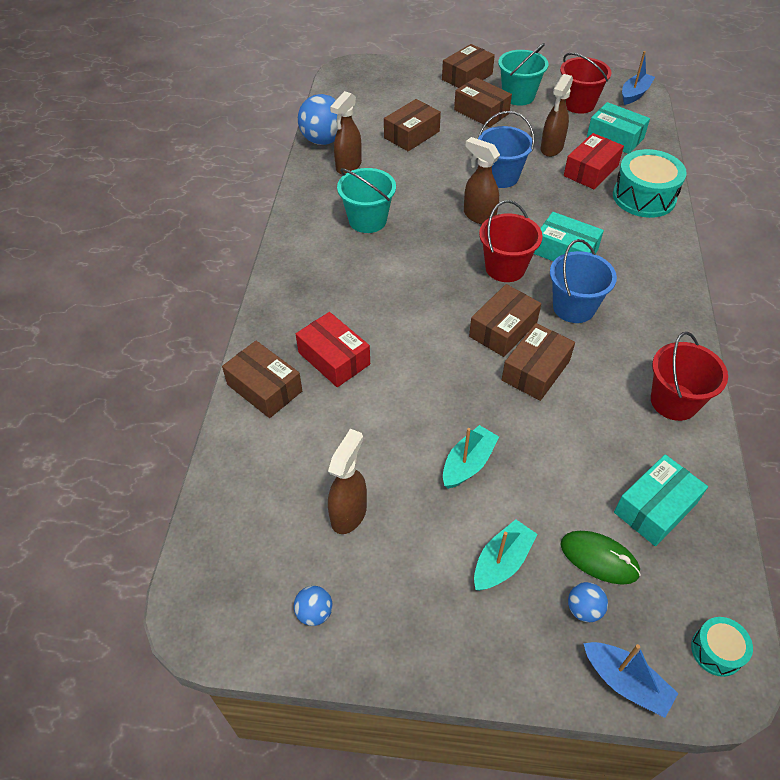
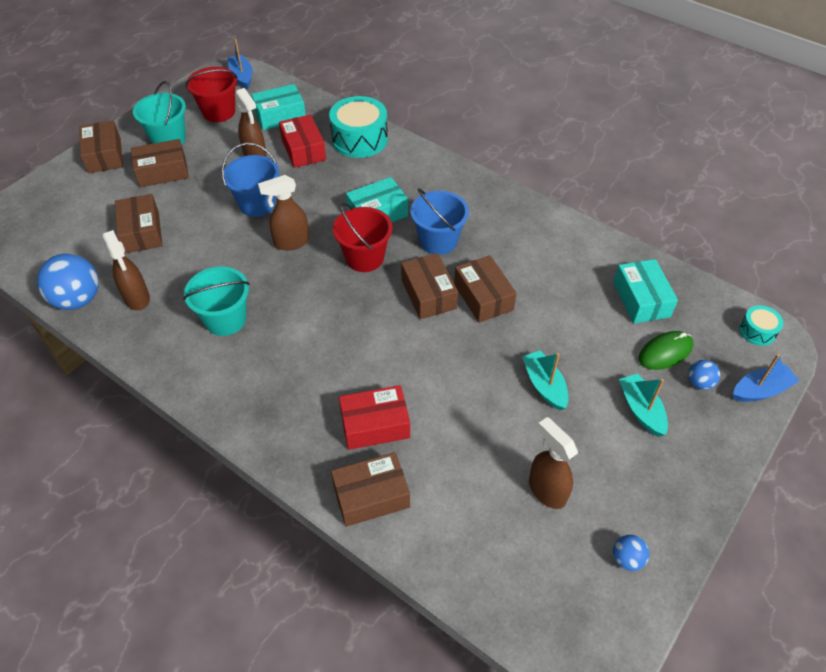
camera: 60 degrees left, 0 degrees up
red bucket [651,332,728,421] -> none

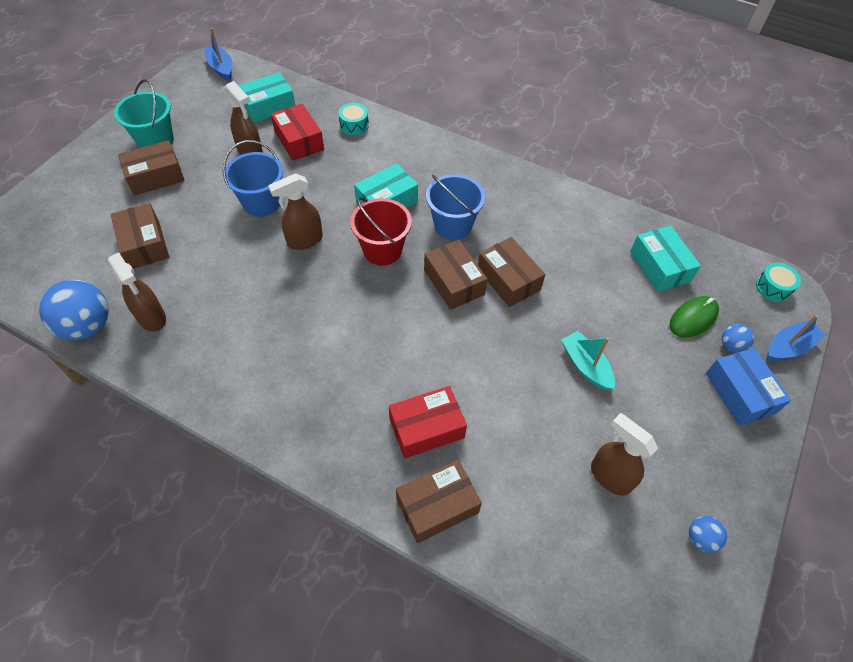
camera: 10 degrees left, 5 degrees up
brown box [79,120,123,173] -> none
turquoise bucket [183,267,250,336] -> none
red bucket [186,67,238,122] -> none
turquoise drum [329,96,388,158] -> turquoise drum [338,103,369,135], size x0.51
turquoise boat [619,373,668,437] -> none
none -> blue box [706,348,791,426]

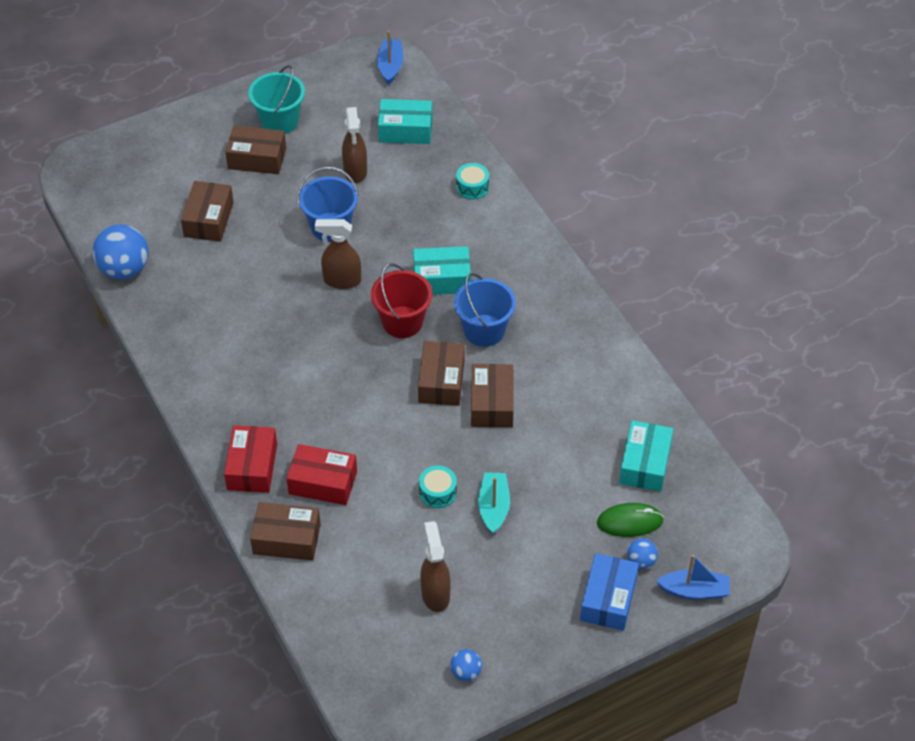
camera: 35 degrees right, 5 degrees down
brown spray bottle [108,252,166,332] -> none
red box [271,104,324,161] -> red box moved to [224,425,277,493]
turquoise drum [756,263,801,302] -> turquoise drum moved to [419,466,457,508]

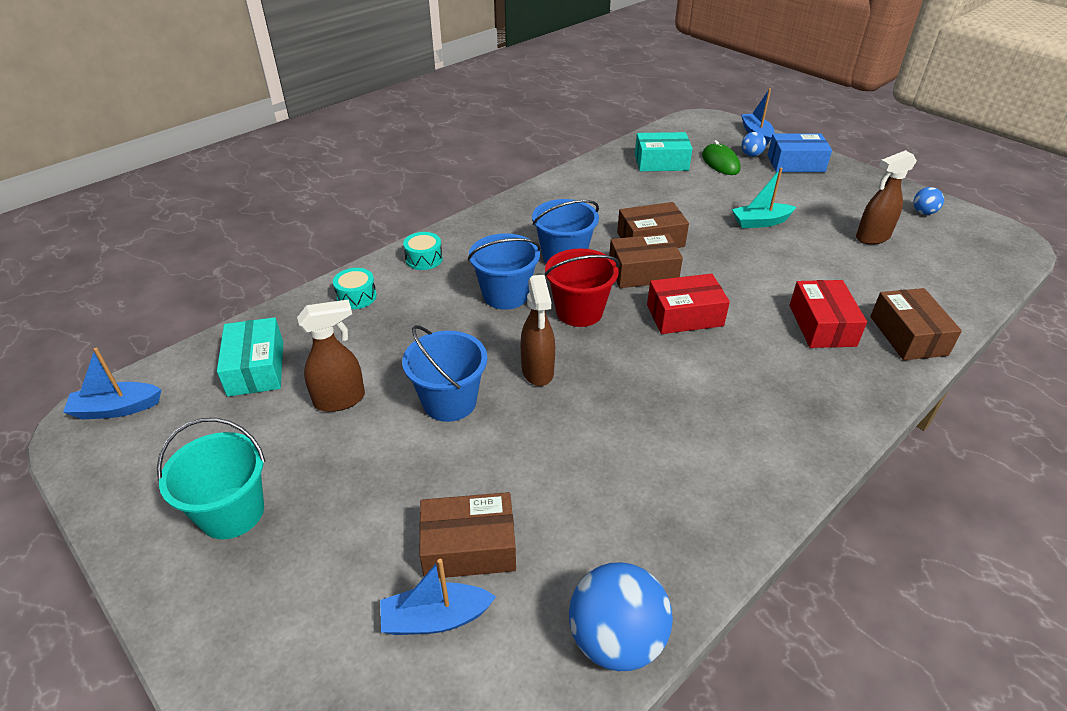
camera: 105 degrees left, 10 degrees down
red box [224,425,277,493] -> red box moved to [647,273,730,334]
brown box [225,125,286,174] -> none
turquoise box [413,246,471,295] -> blue bucket [468,233,541,310]
turquoise drum [419,466,457,508] -> turquoise drum moved to [403,232,443,270]
none -> blue boat [380,559,496,635]

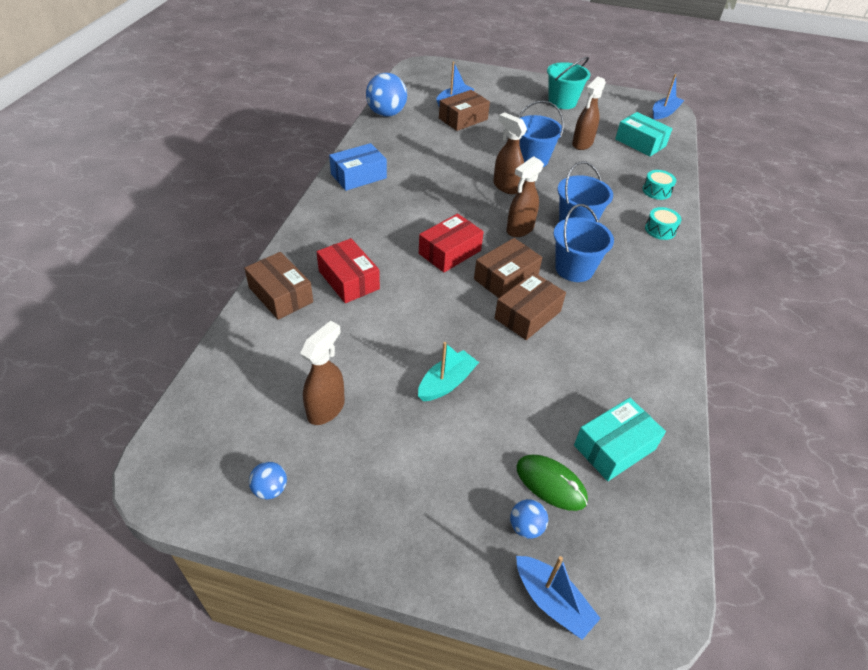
camera: 145 degrees right, 5 degrees up
red bucket [544,248,620,327] -> brown spray bottle [506,156,544,237]
blue box [768,134,832,172] -> blue box moved to [329,143,387,191]

